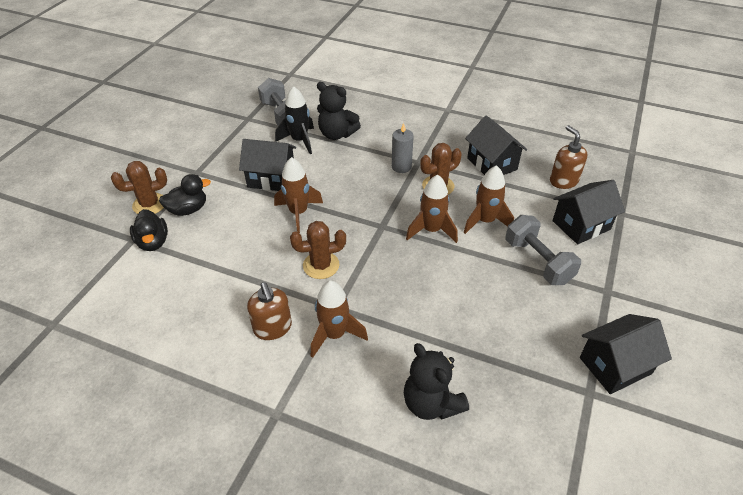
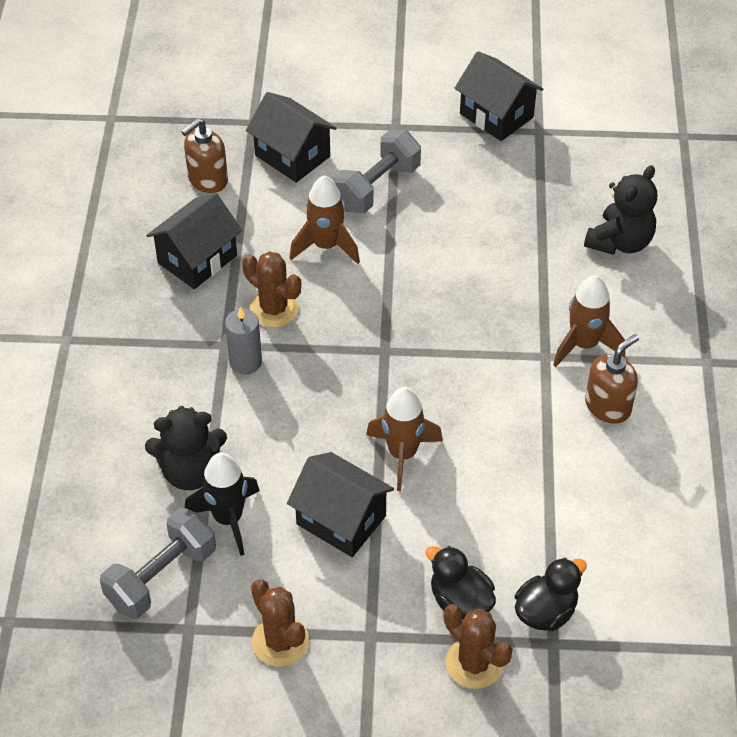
camera: 110 degrees left, 5 degrees up
black house [239,139,296,191] -> black house turned 45 degrees counterclockwise [287,452,394,557]
brown cactus [290,221,346,279] -> brown cactus moved to [251,579,309,667]
black teddy bear [317,82,361,140] -> black teddy bear turned 75 degrees clockwise [145,406,227,490]
brown rocket [406,175,458,243] -> none

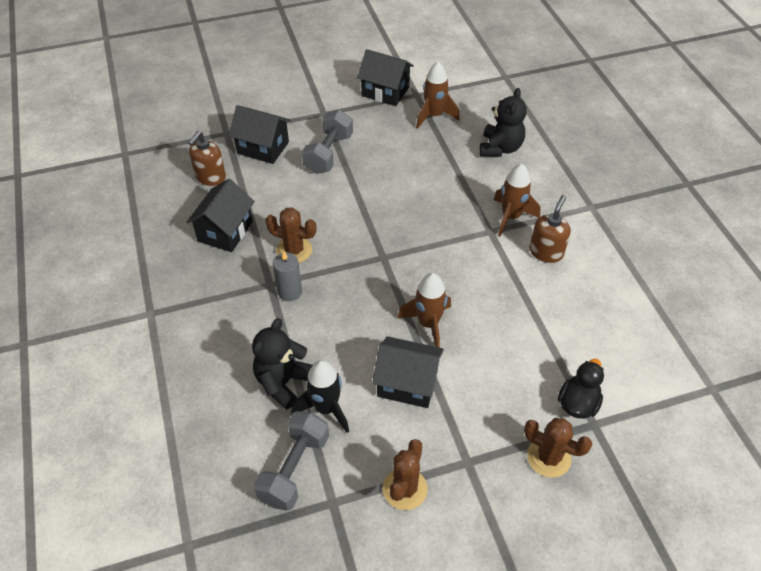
camera: 20 degrees left, 0 degrees up
black teddy bear [145,406,227,490] -> black teddy bear turned 150 degrees clockwise [252,318,313,410]
brown cactus [251,579,309,667] -> brown cactus turned 75 degrees clockwise [383,439,428,510]
brown rocket [290,175,360,264] -> brown rocket moved to [416,62,460,129]
black duck [426,546,496,620] -> none

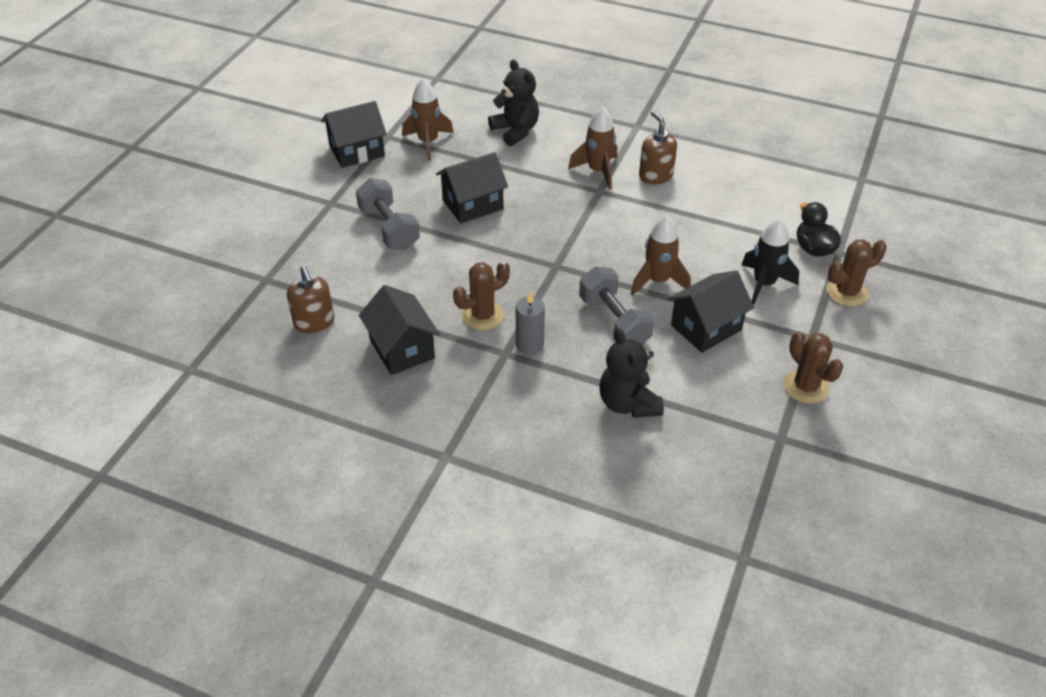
camera: 50 degrees left, 5 degrees down
black house [229,105,291,164] -> black house moved to [436,152,508,224]
grey dumbbell [254,411,329,511] -> grey dumbbell moved to [579,266,654,344]
black rocket [292,360,349,433] -> black rocket moved to [742,218,799,306]

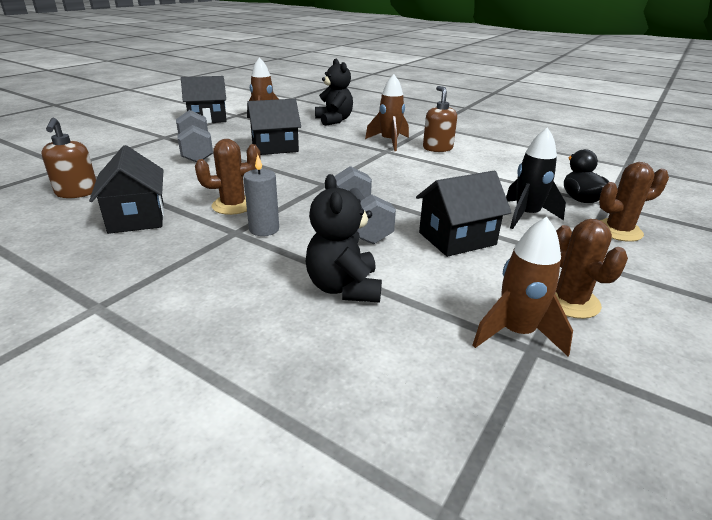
camera: 10 degrees right, 15 degrees down
brown rocket [631,215,691,296] -> brown rocket moved to [472,217,573,356]

